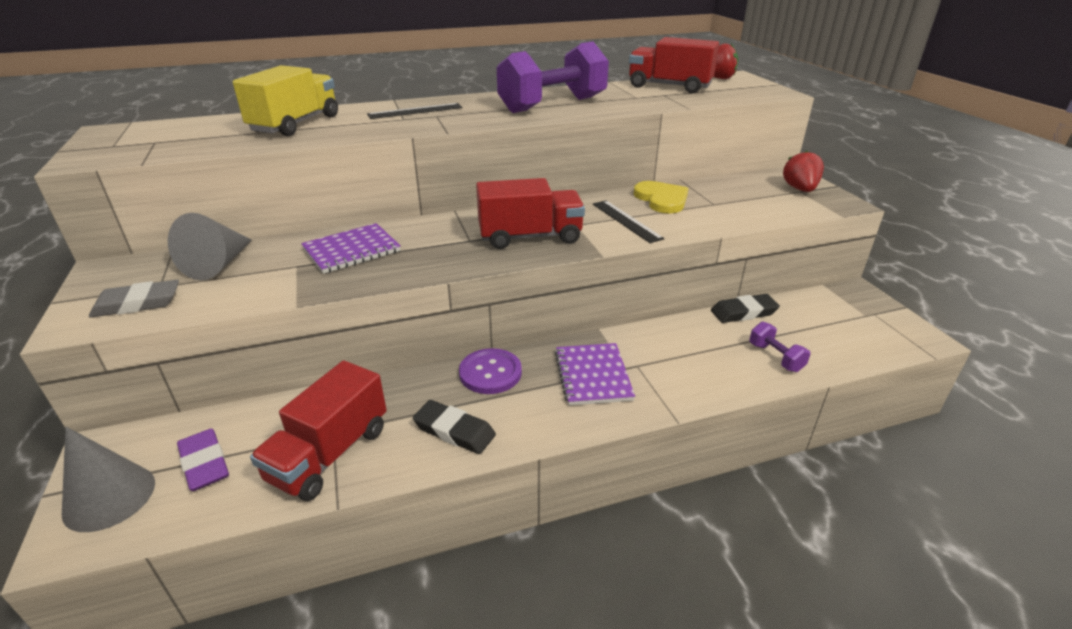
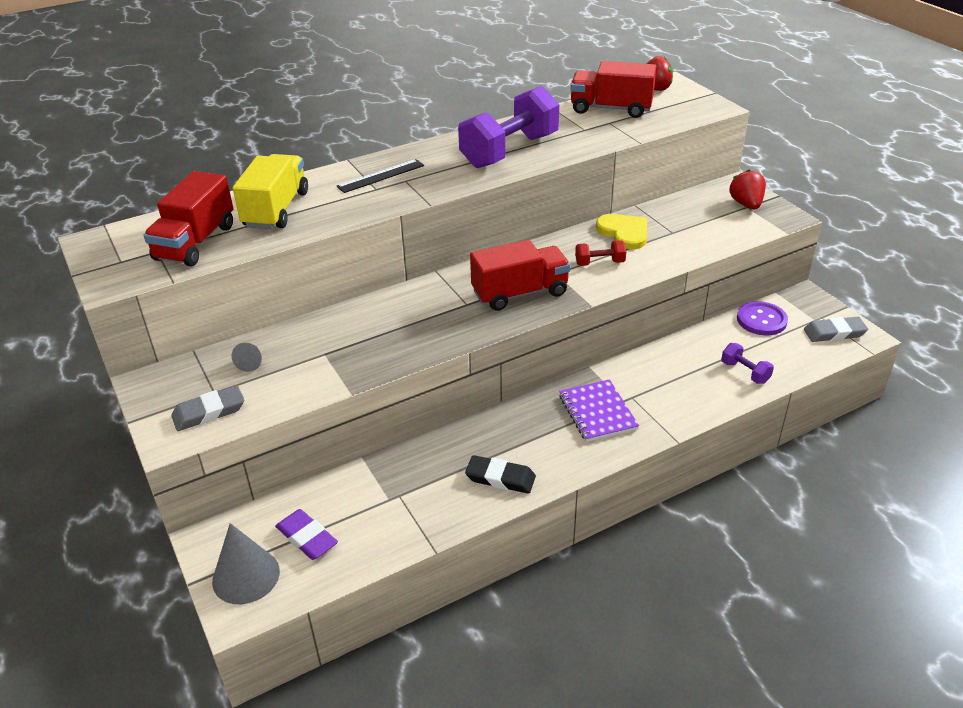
camera: 10 degrees left, 5 degrees up
grey cone [168,213,251,280] -> grey cone [231,343,262,372], size x0.51
red truck [250,360,387,501] -> red truck moved to [143,171,234,266]
purple notebook [301,223,401,274] -> none
purple button [459,348,522,394] -> purple button moved to [737,301,788,335]
black ruler [593,200,664,243] -> red dumbbell [575,240,626,266]
black eraser [711,294,780,323] -> none
none -> grey eraser [804,317,868,342]

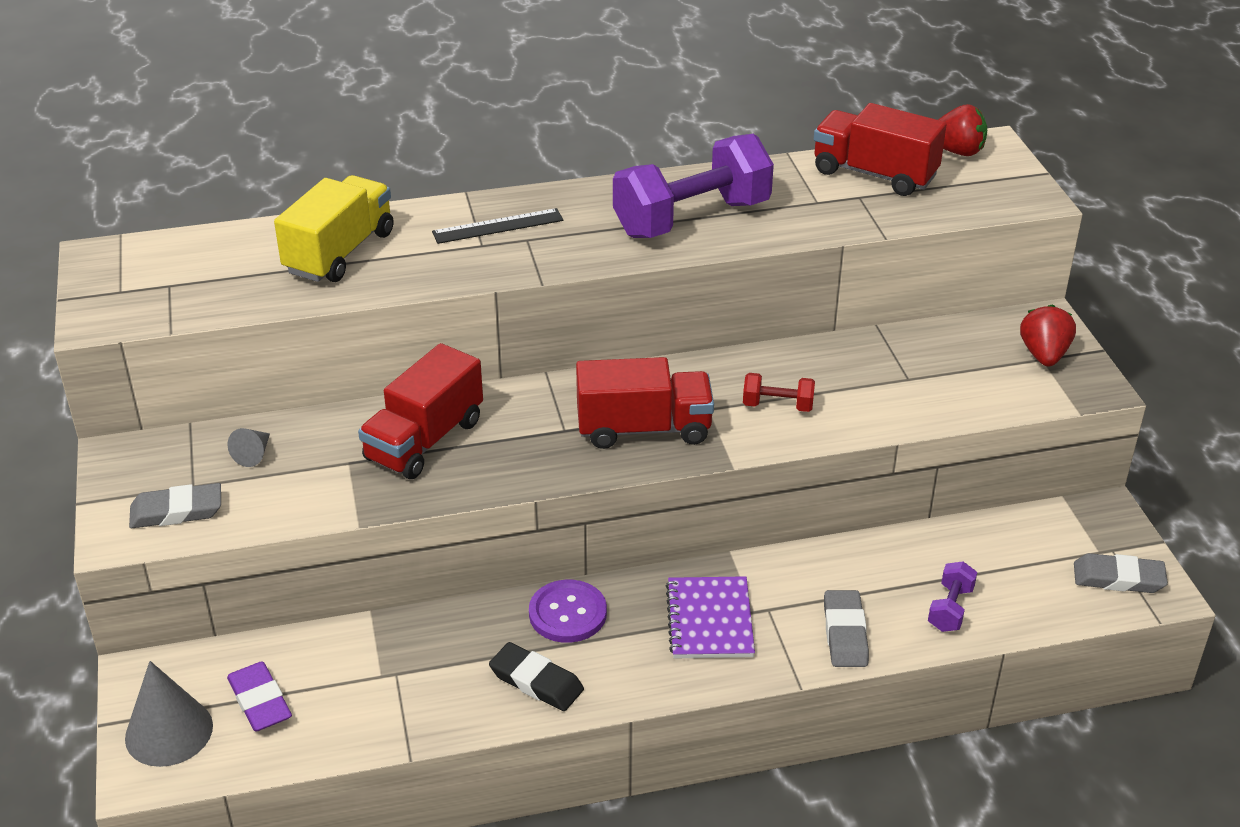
camera: 15 degrees right, 0 degrees up
red truck [143,171,234,266] -> red truck moved to [358,343,483,479]
yellow heart [596,214,647,249] -> none
purple dumbbell [721,343,774,384] -> purple dumbbell turned 45 degrees clockwise [928,561,977,632]
purple button [737,301,788,335] -> purple button moved to [529,580,607,643]
none -> grey eraser [824,590,869,667]

